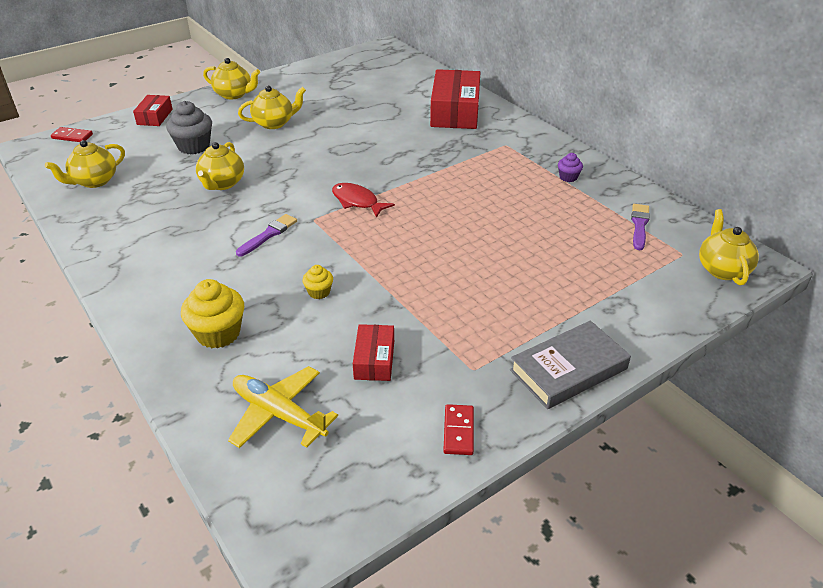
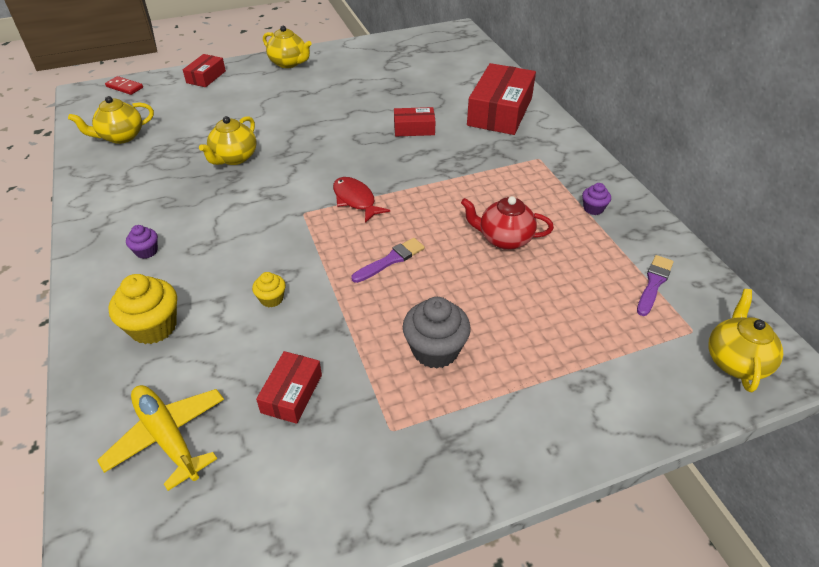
camera: 15 degrees right, 5 degrees up
grey cupcake [166,101,212,154] -> grey cupcake moved to [403,297,471,369]
purple brush [236,214,297,256] -> purple brush moved to [351,238,425,283]
yellow teapot [238,86,306,129] -> none
red domino [443,404,474,455] -> none
grey book [510,321,631,409] -> none
none -> purple cupcake [126,225,158,259]
none -> red box [394,107,436,136]
none -> red teapot [461,196,554,250]

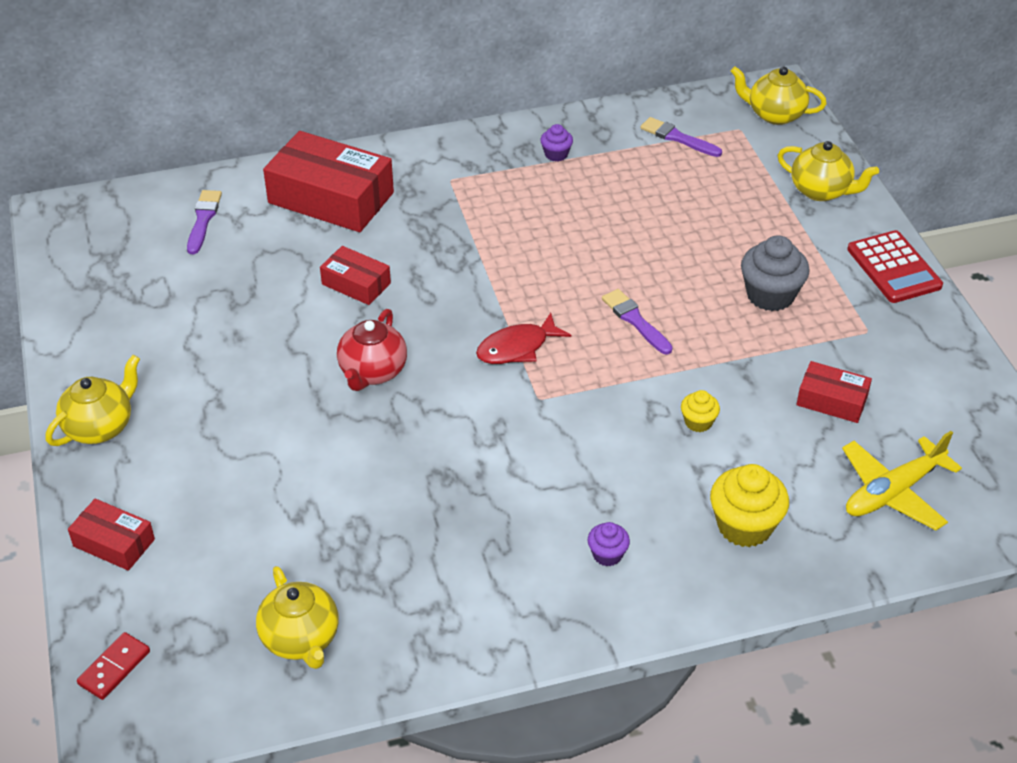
camera: 85 degrees left, 0 degrees up
yellow teapot [199,116,256,165] -> yellow teapot moved to [778,141,879,201]
red box [394,107,436,136] -> red box turned 60 degrees counterclockwise [320,246,391,305]
red teapot [461,196,554,250] -> red teapot moved to [337,309,407,391]
none -> purple brush [187,190,222,254]
none -> red calculator [847,230,943,303]

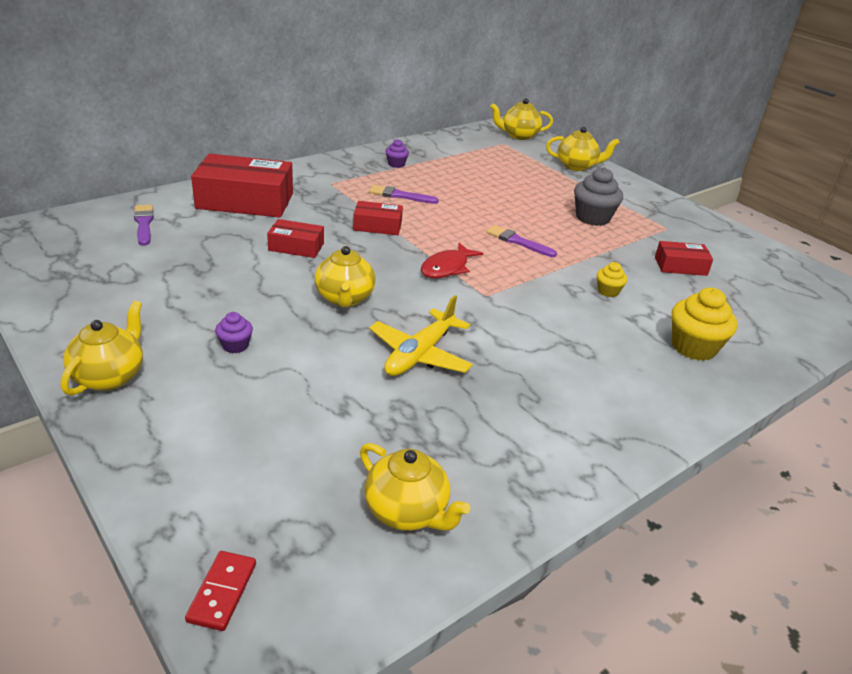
camera: 25 degrees left, 10 degrees down
red box [68,499,155,571] -> red box moved to [353,201,403,235]
red teapot [337,309,407,391] -> yellow teapot [314,246,376,307]
purple cupcake [588,522,630,566] -> purple cupcake moved to [215,312,253,353]
purple brush [640,117,722,157] -> purple brush moved to [369,185,439,204]
yellow plane [842,431,962,530] -> yellow plane moved to [369,295,473,376]
red calculator [847,230,943,303] -> none

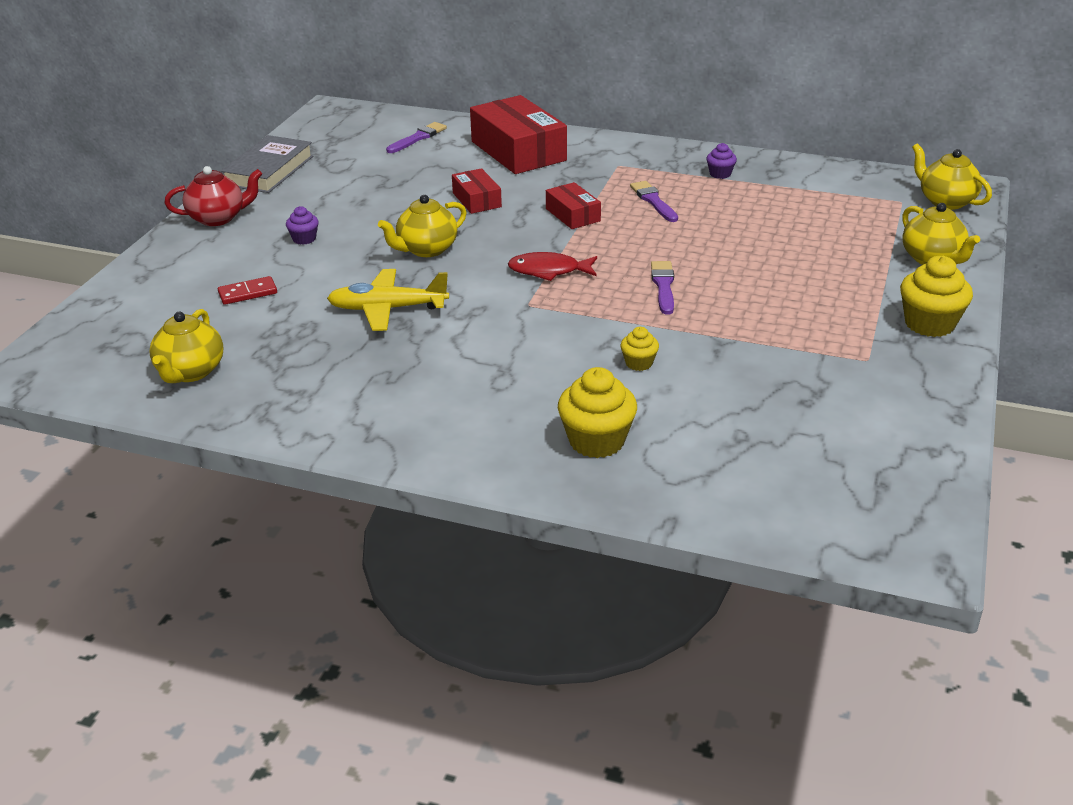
camera: 60 degrees right, 0 degrees up
yellow teapot [61,300,143,396] -> red teapot [165,166,262,226]
red domino [185,551,256,631] -> red domino moved to [218,276,277,305]
grey cupcake [574,167,623,226] -> none
red box [655,241,713,276] -> none
none -> grey book [221,135,313,193]
none -> yellow cupcake [900,256,973,337]

